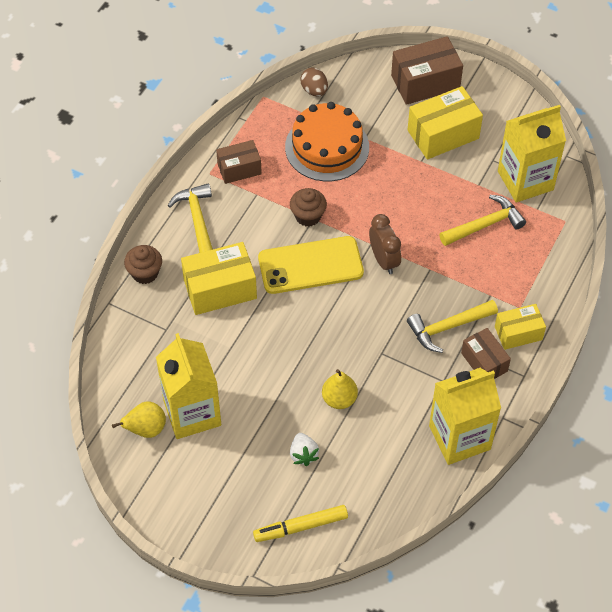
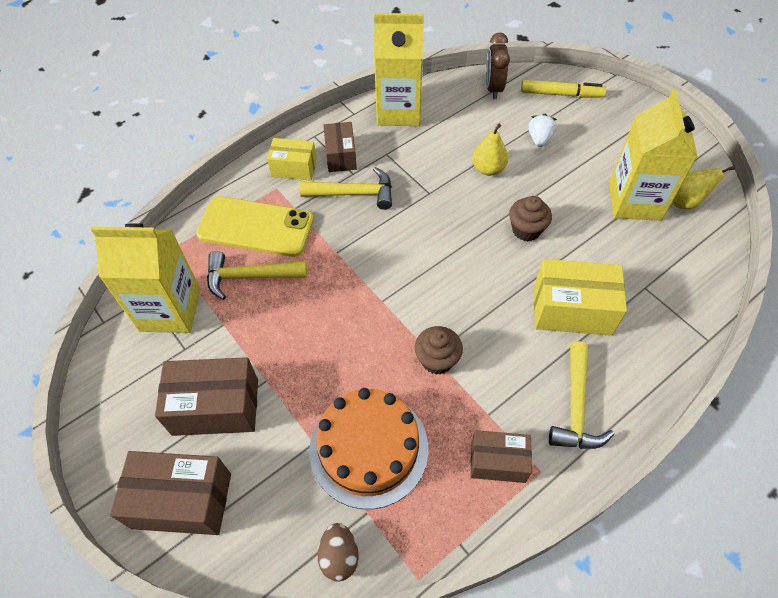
camera: 155 degrees left, 0 degrees up
brown cupcake [124,245,162,284] -> brown cupcake moved to [509,196,552,241]
yellow phone [258,236,364,294] -> yellow phone moved to [196,196,314,257]
brown clock [369,214,401,274] -> brown clock moved to [486,32,510,99]
yellow box [408,86,483,159] -> brown box [155,357,258,436]

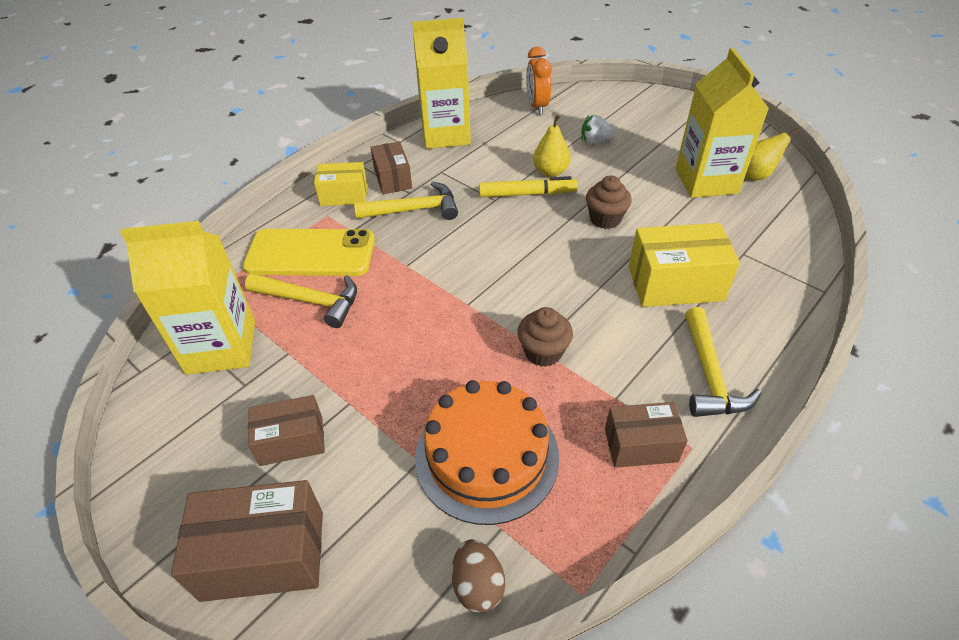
camera: 10 degrees left, 10 degrees down
brown box [155,357,258,436] -> brown box [248,395,325,466], size x0.63
yellow hammer [207,251,307,300] -> yellow hammer turned 150 degrees counterclockwise [245,273,357,328]
brown clock [486,32,510,99] -> orange clock [526,46,552,115]
yellow marker [521,80,606,97] -> yellow marker moved to [479,176,578,197]
white strawberry [528,114,557,147] -> white strawberry turned 90 degrees counterclockwise [581,115,615,144]

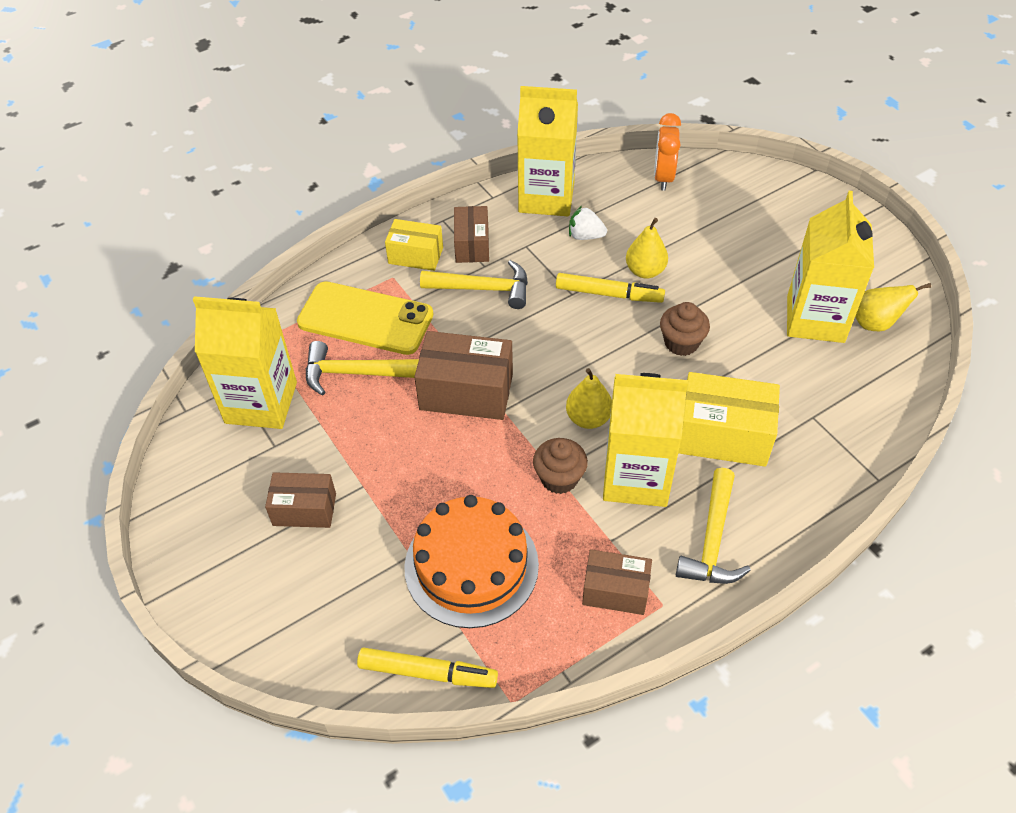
camera: 15 degrees right, 5 degrees up
brown box [171,480,323,602] -> brown box moved to [414,331,513,420]
yellow hammer [245,273,357,328] -> yellow hammer turned 150 degrees clockwise [306,341,419,396]
brown egg [452,539,505,613] -> yellow marker [357,648,498,688]
white strawberry [581,115,615,144] -> white strawberry moved to [569,206,607,240]
none -> yellow pear [566,368,612,429]
none -> yellow carton [603,373,688,507]

